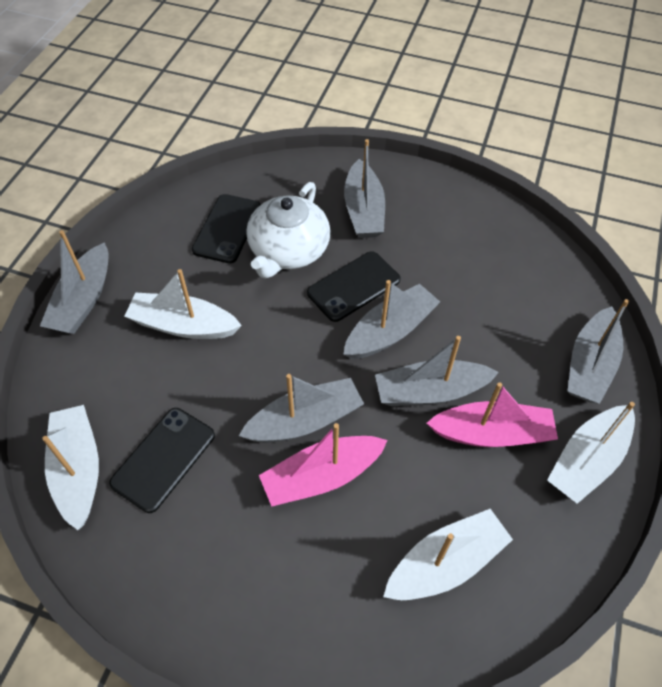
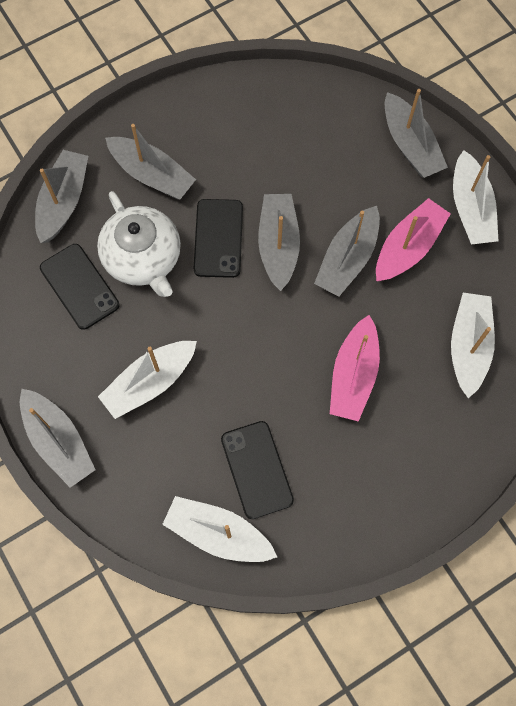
camera: 50 degrees left, 15 degrees up
grey boat [239,374,364,443] -> grey boat moved to [35,150,88,243]

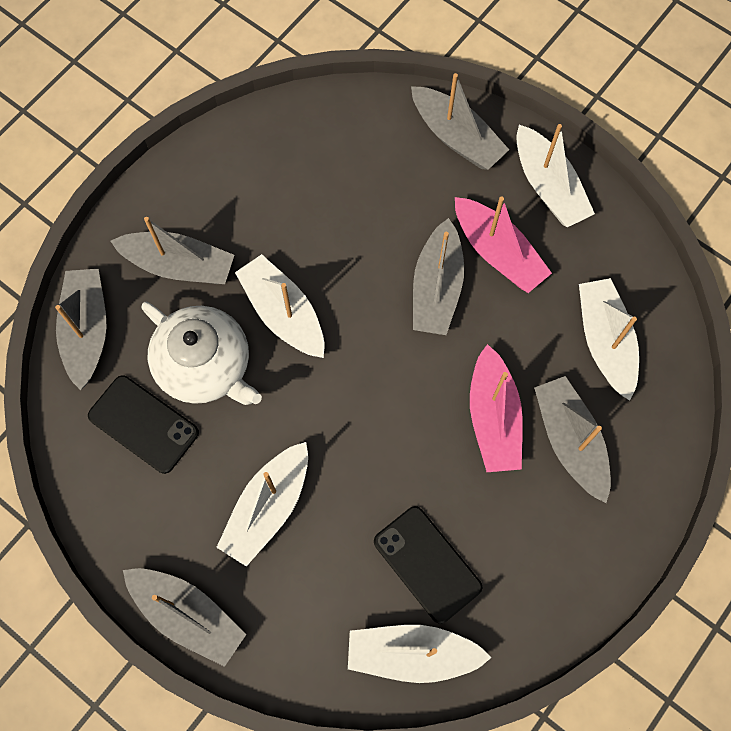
camera: 20 degrees left, 0 degrees up
black phone [193,199,243,278] -> white boat [235,254,324,358]
grey boat [258,194,300,291] -> grey boat moved to [534,376,611,503]
pink boat [376,198,451,281] -> pink boat turned 120 degrees clockwise [455,196,552,293]

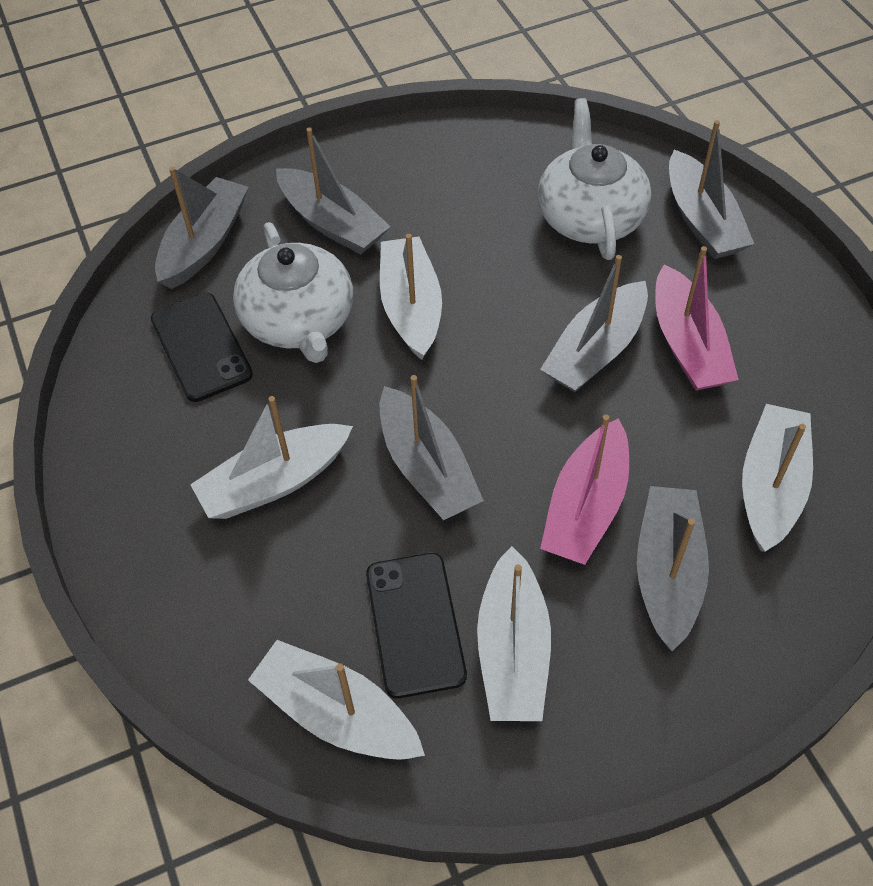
camera: 30 degrees right, 15 degrees down
grey boat [123,568,247,667] -> grey boat moved to [380,375,484,520]
white boat [516,124,595,227] -> white boat moved to [477,546,551,721]
none -> white teapot [538,98,652,260]

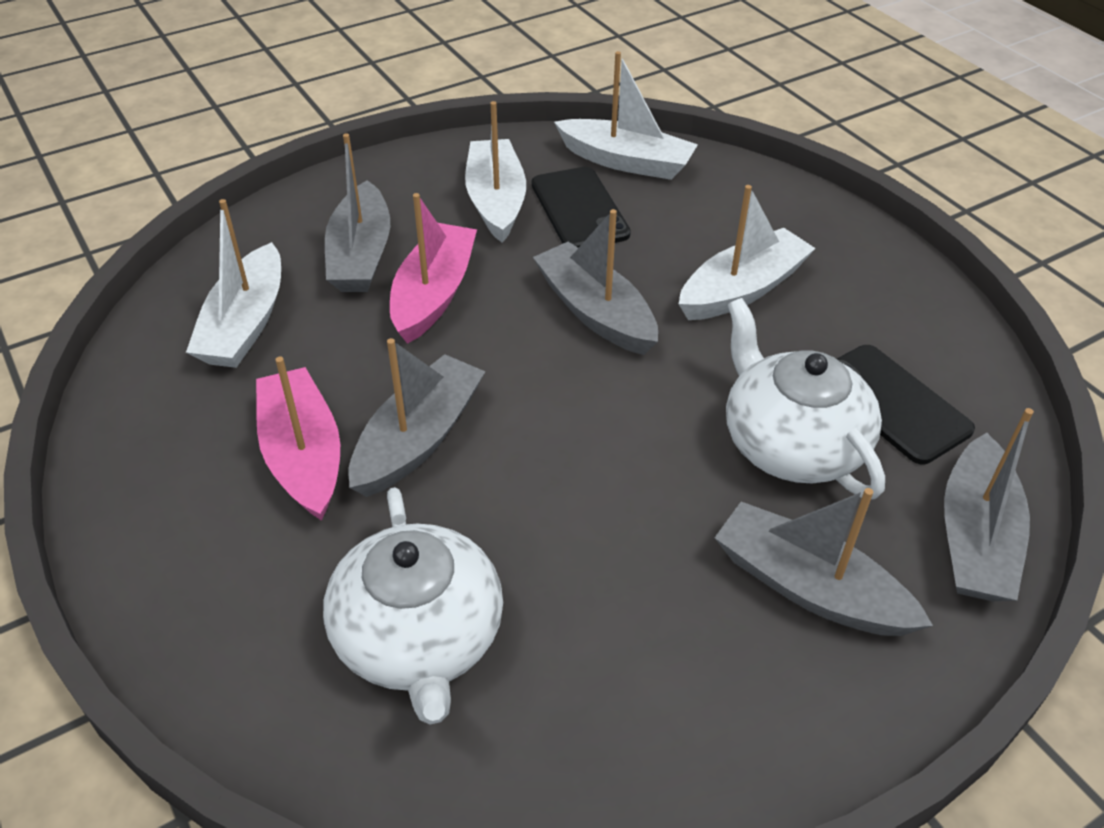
camera: 170 degrees right, 10 degrees down
white boat [380,234,442,360] -> none
grey boat [669,120,754,259] -> none

